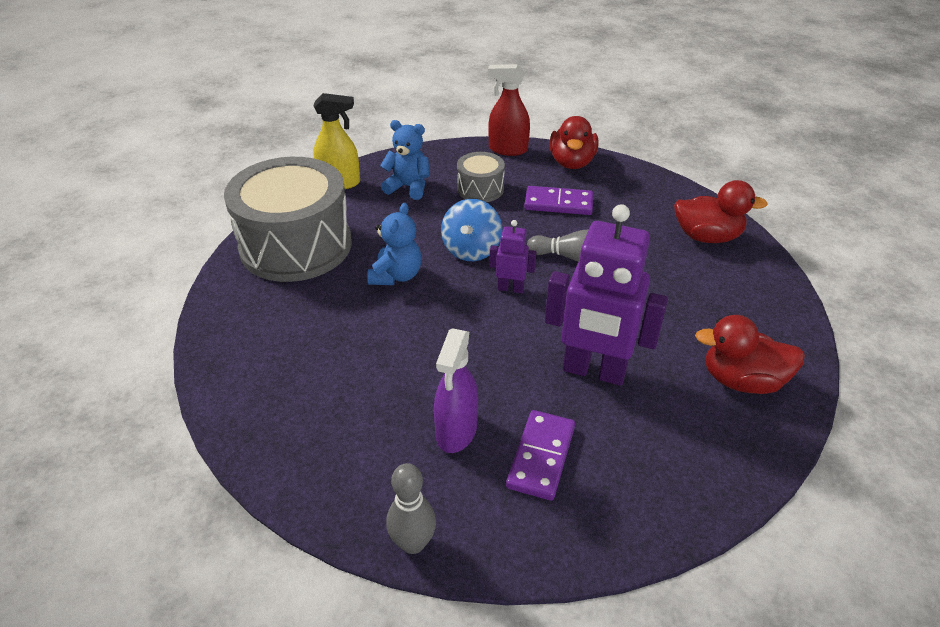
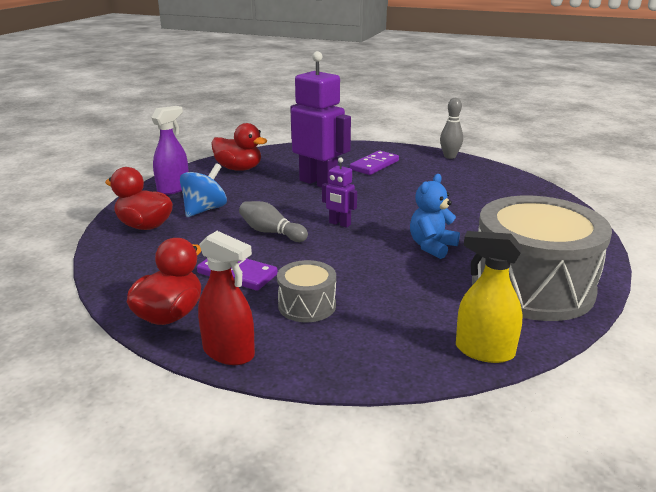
camera: 160 degrees left, 15 degrees down
blue teddy bear [380,120,430,200] -> none
purple spray bottle [434,328,478,453] -> purple spray bottle moved to [151,106,189,195]
blue spinning top [441,199,502,261] -> blue spinning top moved to [180,163,227,217]

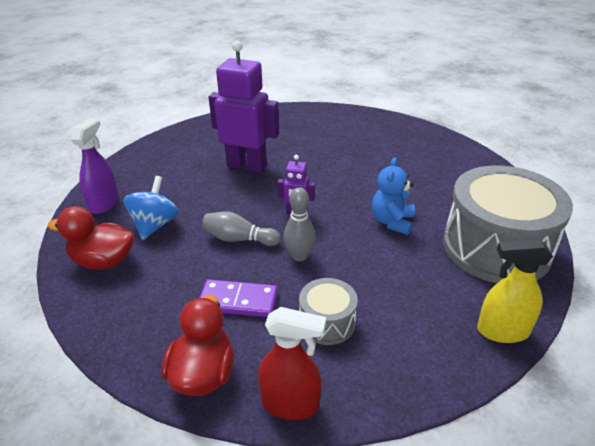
camera: 20 degrees left, 10 degrees up
red duck [211,123,267,171] -> none
purple domino [350,150,399,175] -> none
grey bowling pin [440,98,463,159] -> grey bowling pin moved to [284,187,316,261]

